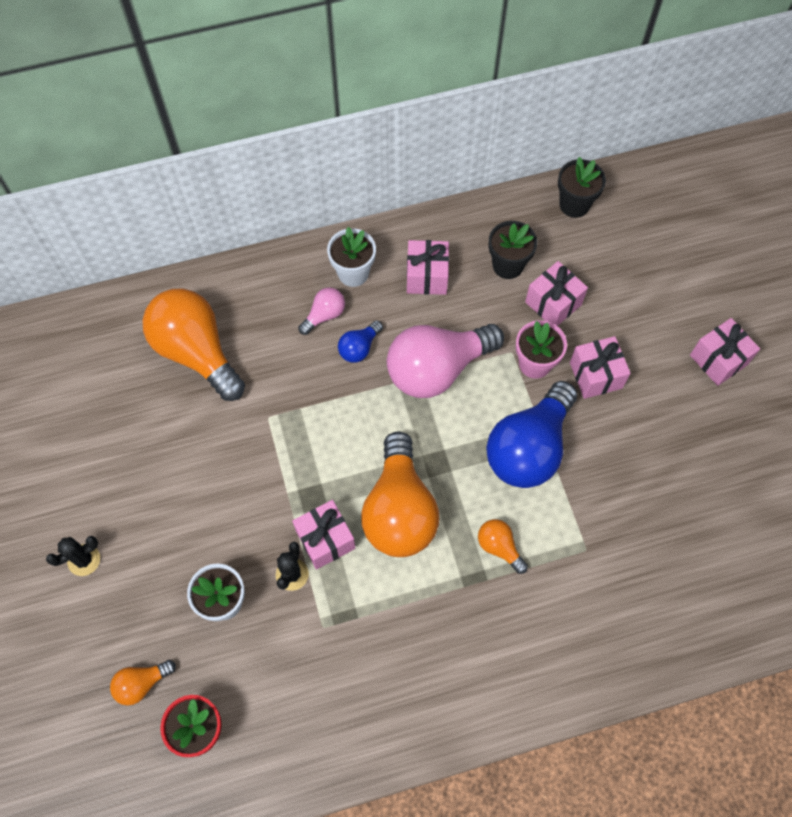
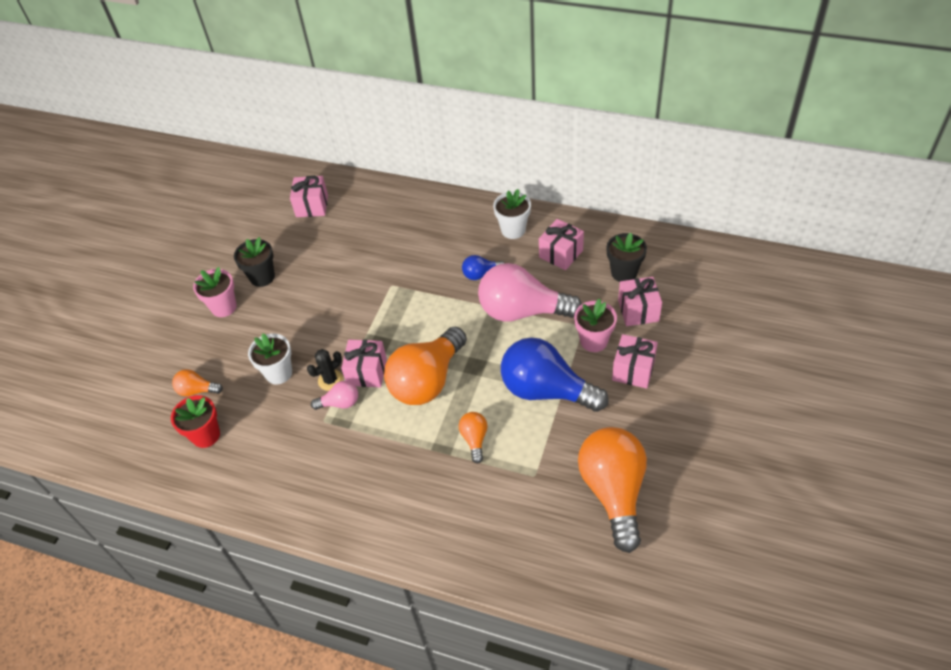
camera: 40 degrees right, 15 degrees down
black cactus [46,536,100,576] -> pink flower pot [193,267,237,317]
orange light bulb [143,289,245,401] -> orange light bulb moved to [578,427,647,553]
pink light bulb [298,287,345,335] -> pink light bulb moved to [311,381,358,410]
blue light bulb [486,381,577,488] -> blue light bulb turned 45 degrees clockwise [501,338,609,412]
black flower pot [558,157,606,218] -> black flower pot moved to [234,237,275,287]
pink gift [690,318,760,386] -> pink gift moved to [290,176,328,217]

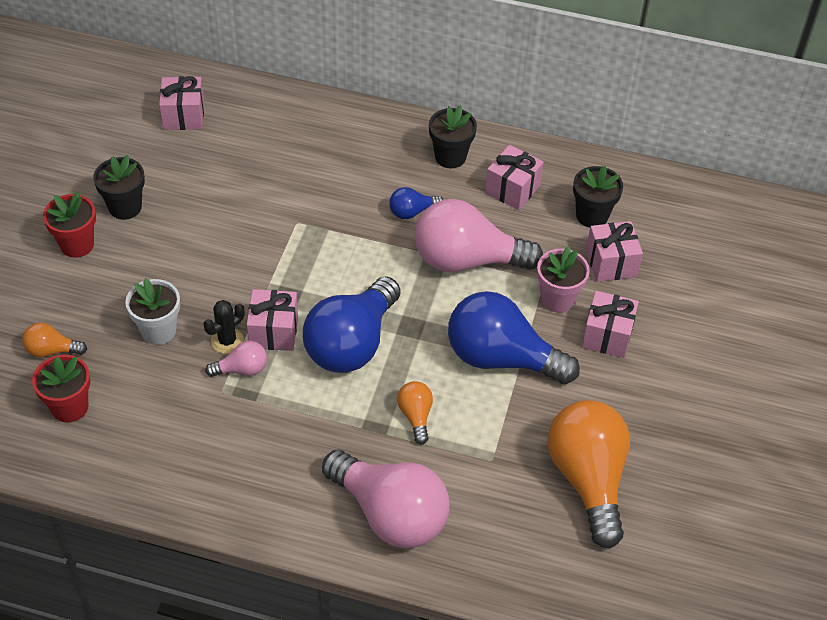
camera: 10 degrees left, 0 degrees up
pink flower pot [193,267,237,317] -> red flower pot [43,192,96,258]
orange light bulb [384,326,467,405] -> blue light bulb [303,276,400,373]
white flower pot [493,189,531,239] -> black flower pot [429,105,477,168]
none -> pink light bulb [322,450,450,548]

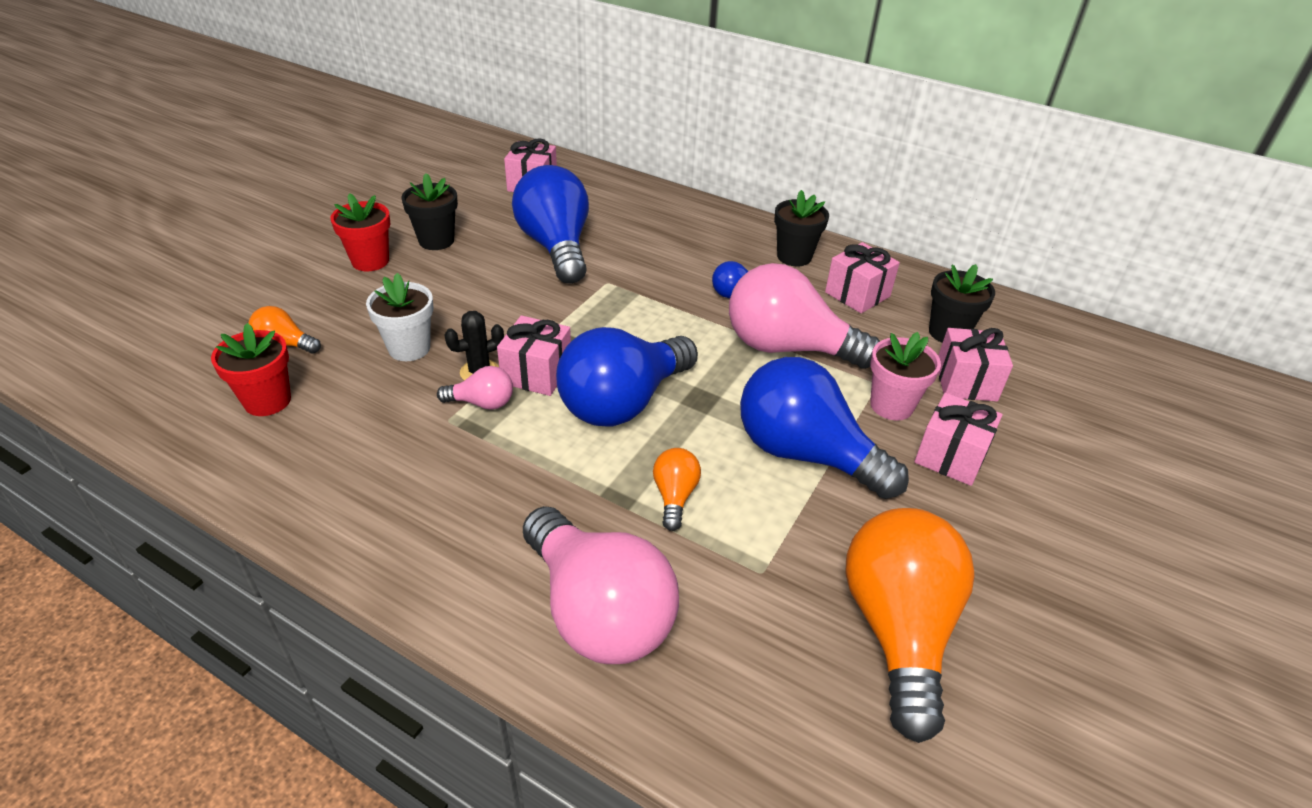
camera: 15 degrees right, 10 degrees down
none -> blue light bulb [512,165,589,283]

